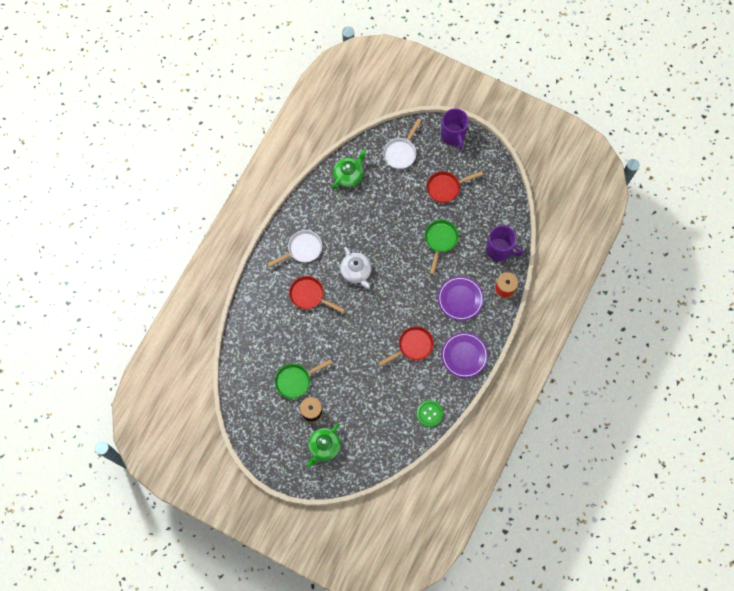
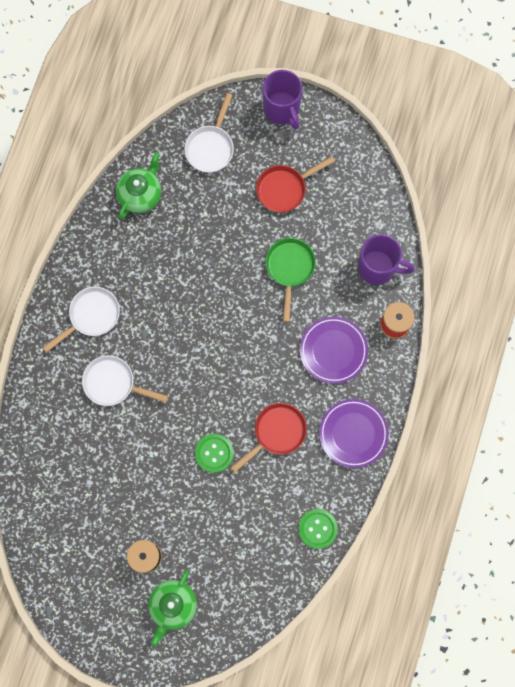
camera: 10 degrees left, 5 degrees up
green pan [275,359,332,399] -> none
red pan [289,276,345,313] -> white pan [82,355,168,406]
white teapot [340,247,372,288] -> none
none -> green button [195,434,234,473]

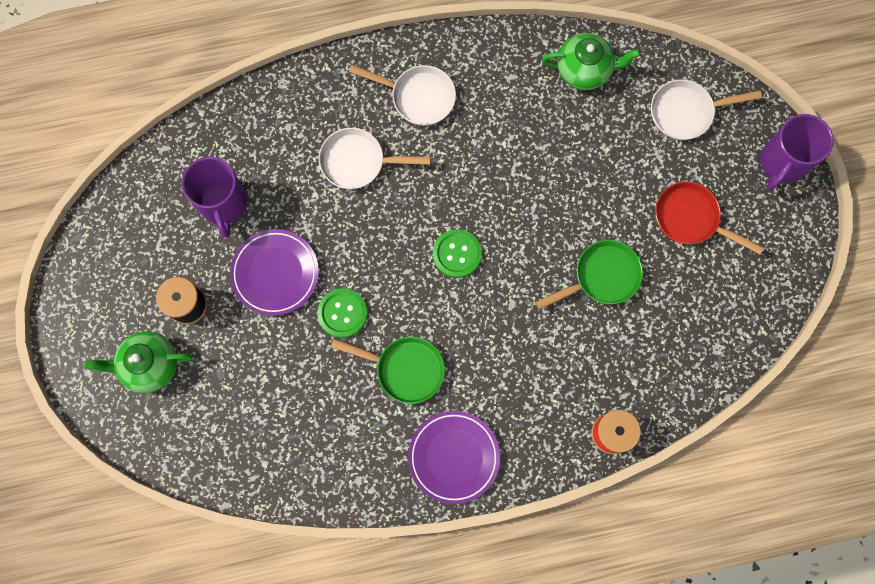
camera: 60 degrees right, 0 degrees up
white pan [82,355,168,406] -> white pan turned 75 degrees counterclockwise [319,128,431,189]
red pan [231,403,307,473] -> green pan [331,337,445,404]
green button [298,509,338,549] -> green button moved to [433,229,482,278]
purple plate [300,317,368,384] -> purple plate moved to [230,229,319,316]
purple mug [358,234,414,285] -> purple mug moved to [182,157,247,238]

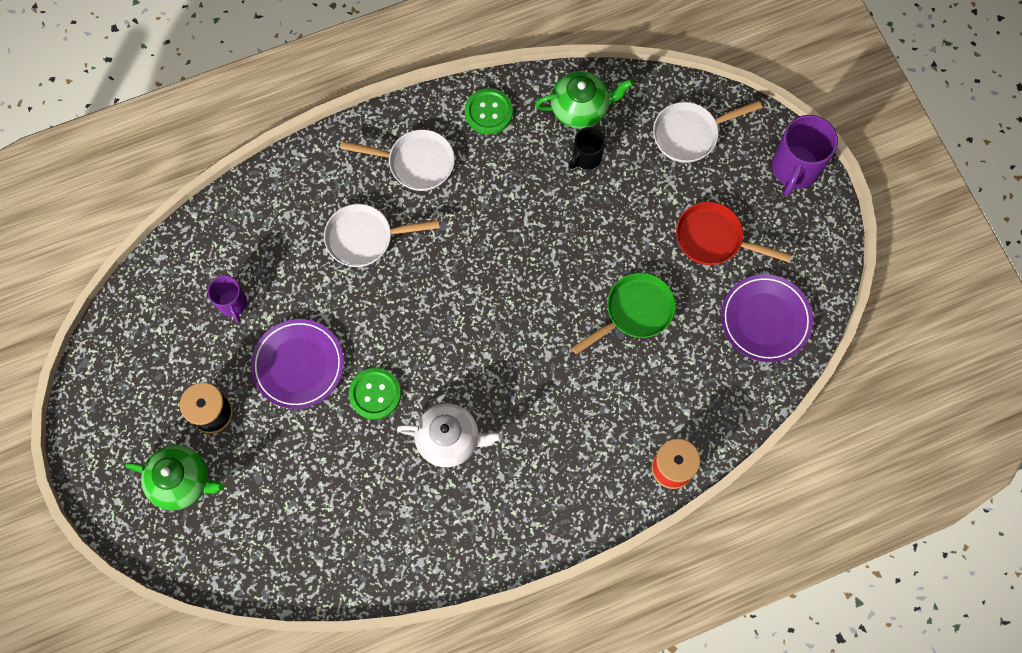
camera: 10 degrees left, 5 degrees down
green teapot [84,331,193,393] -> green teapot turned 150 degrees counterclockwise [125,445,225,510]
purple mug [182,157,247,238] -> purple mug [208,275,247,323], size x0.59
green pan [331,337,445,404] -> white teapot [397,403,503,467]
purple plate [408,411,500,504] -> purple plate moved to [721,274,813,362]
green button [433,229,482,278] -> green button moved to [465,88,513,135]
none -> black mug [569,127,605,170]

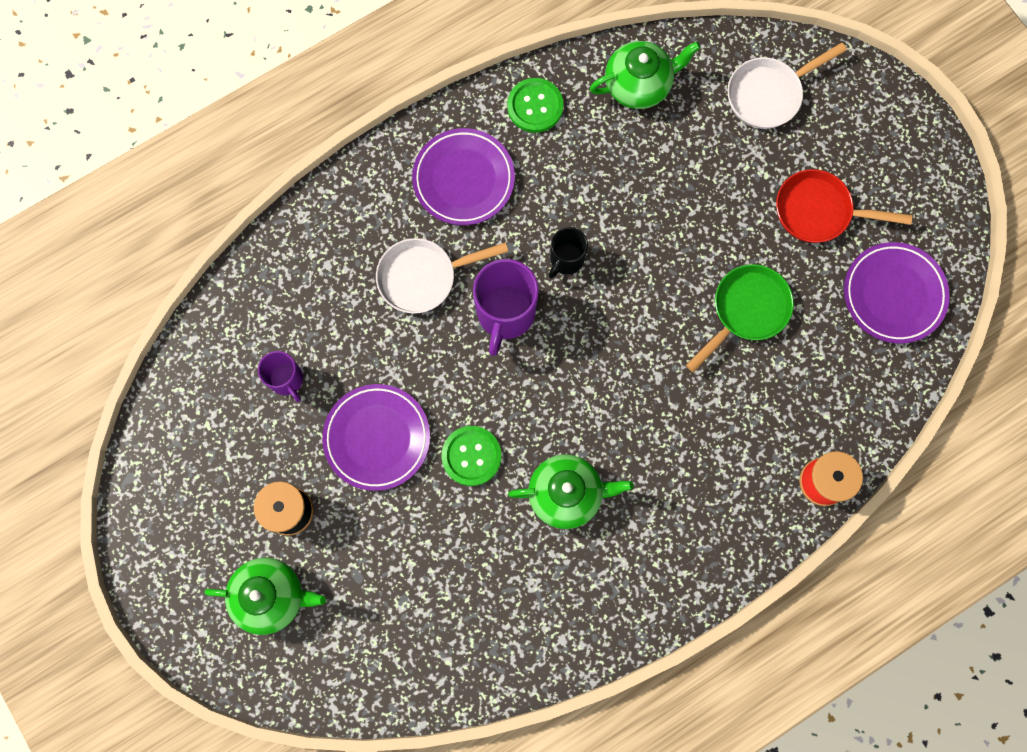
camera: 10 degrees left, 5 degrees up
white pan [341,129,455,191] -> purple plate [412,128,515,225]
white teapot [397,403,503,467] -> green teapot [508,454,634,529]
black mug [569,127,605,170] -> black mug moved to [549,227,588,279]
purple mug [772,115,838,196] -> purple mug moved to [473,259,539,356]

